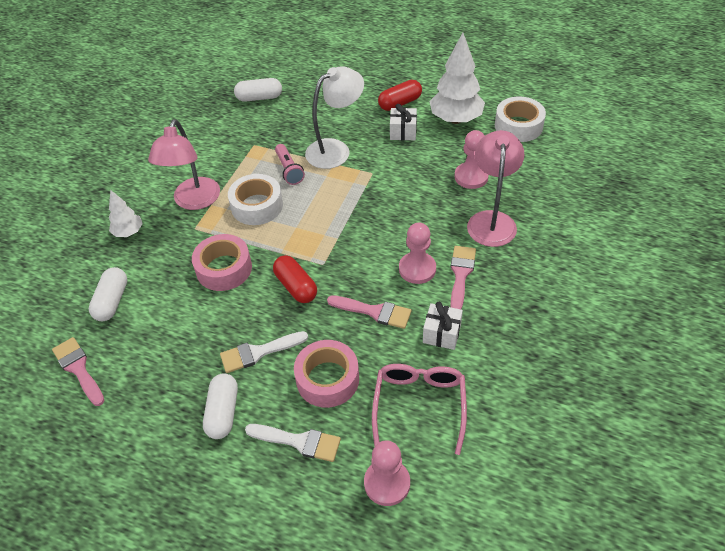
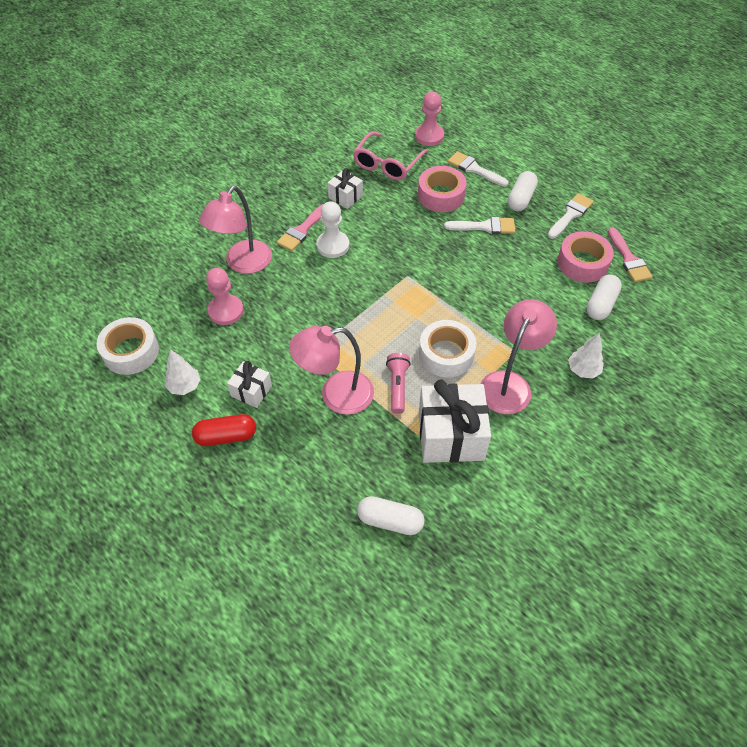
camera: 160 degrees left, 5 degrees up
pink tape [192,234,252,291] -> pink tape moved to [557,231,614,283]
red capsule [273,255,317,303] -> none
white lamp [305,66,364,169] -> pink lamp [289,326,374,415]
pink brush [327,295,411,329] -> none
pink pawn [399,223,436,284] -> white pawn [316,201,349,258]
white tree [429,33,485,124] -> white tree [164,349,201,395], size x0.54
none -> white gift [419,379,491,463]
none -> white brush [548,193,594,239]

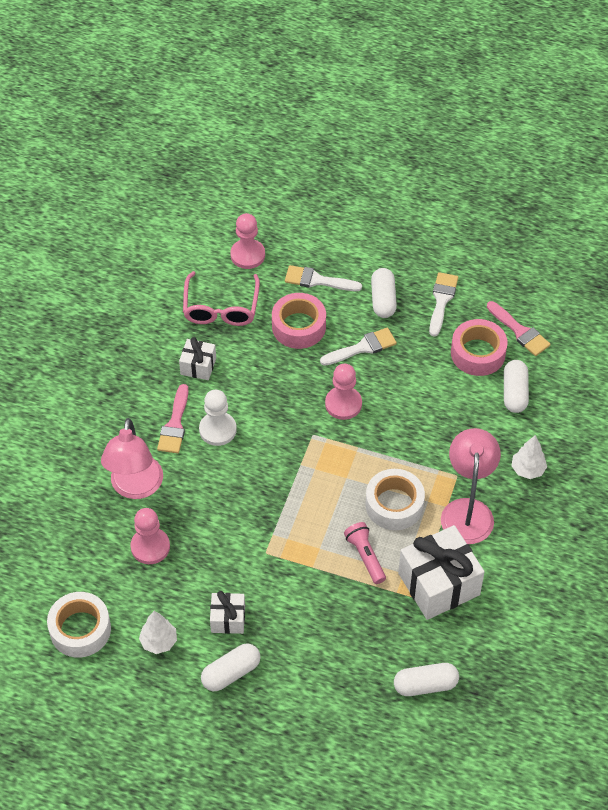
camera: 25 degrees left, 0 degrees up
red capsule [192,414,256,446] -> white capsule [201,644,261,691]
pink lamp [289,326,374,415] -> none
none -> pink pawn [325,364,362,420]

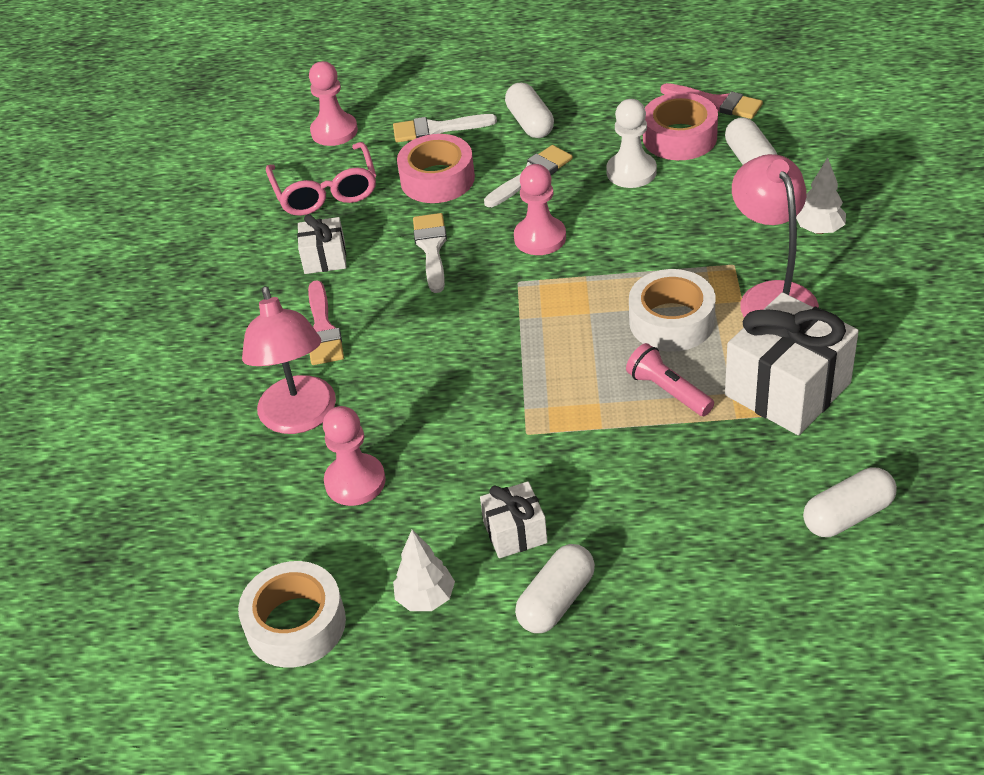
camera: 15 degrees left, 10 degrees down
white pawn [199,390,237,446] -> white pawn moved to [606,99,657,188]
white brush [429,272,458,337] -> white brush moved to [413,213,447,293]

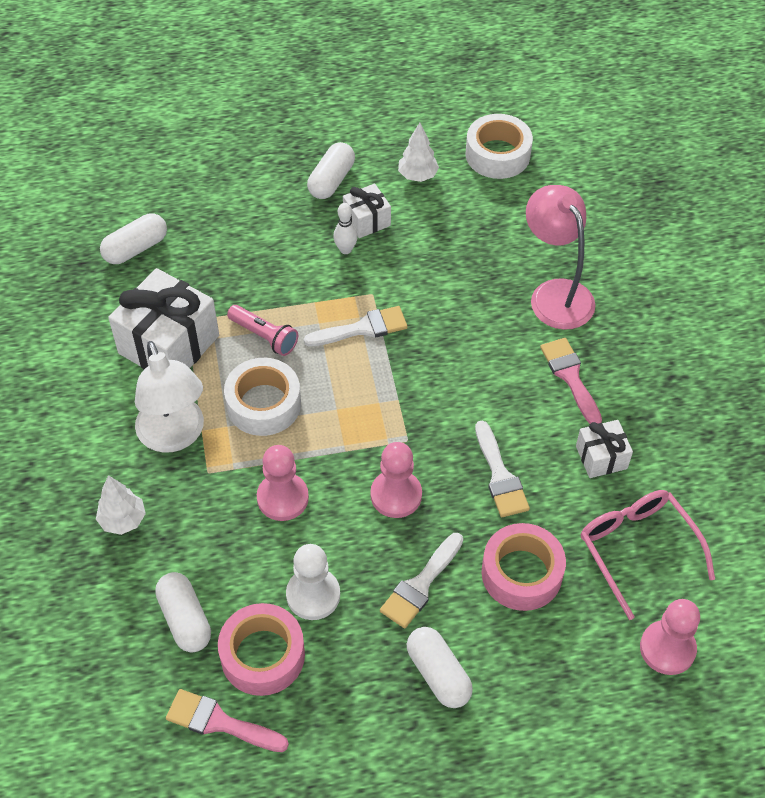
camera: 165 degrees right, 10 degrees up
pink pawn [323,406,386,506] -> pink pawn moved to [257,445,309,521]
white brush [393,114,497,143] -> white brush moved to [304,306,408,347]
pink lamp [732,154,819,317] -> white lamp [135,341,204,453]
none -> white bowling pin [333,203,358,254]

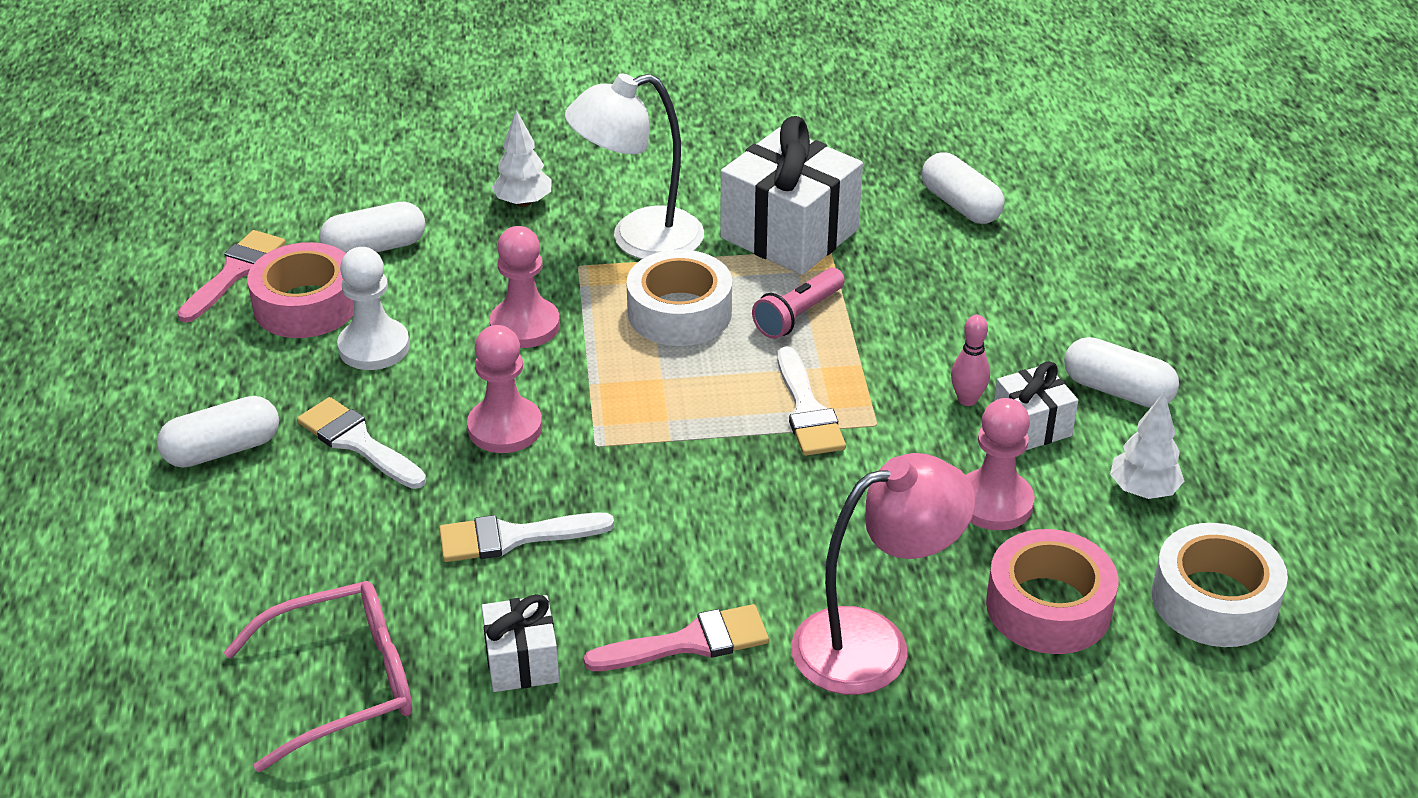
camera: 95 degrees right, 15 degrees down
white bowling pin [333,203,358,254] -> pink bowling pin [951,315,990,406]
pink tape [482,523,566,611] -> pink tape moved to [986,529,1118,654]
pink pawn [640,599,700,675] -> pink pawn moved to [966,398,1035,530]

